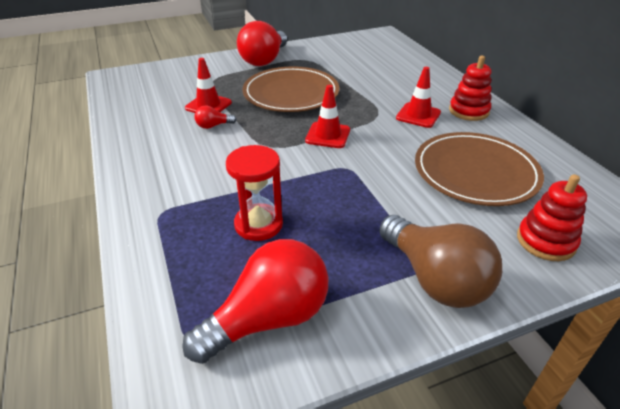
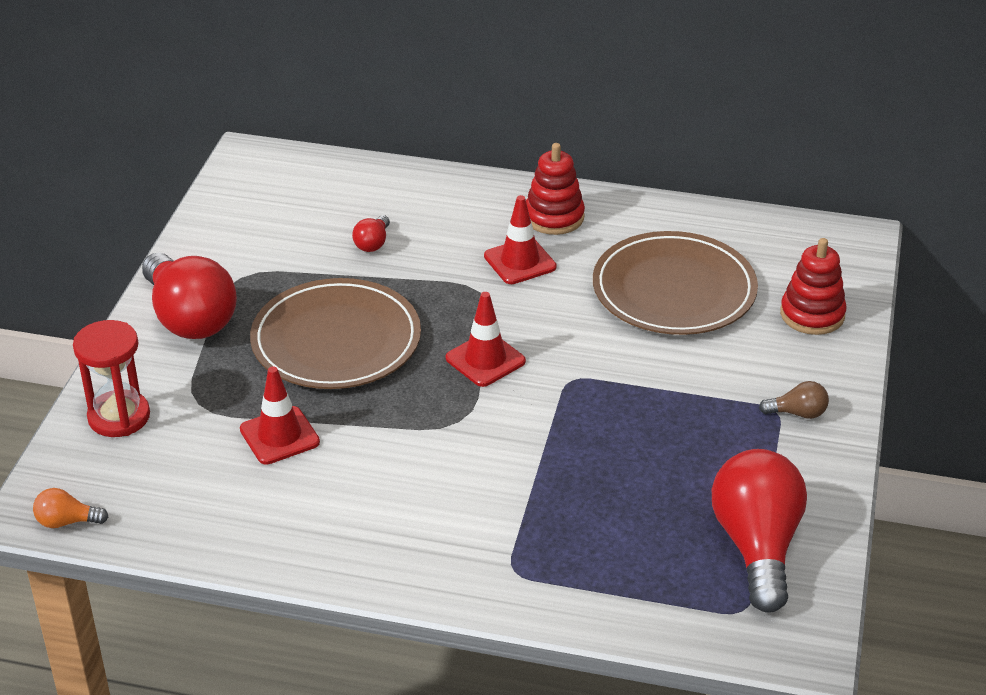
camera: 55 degrees left, 0 degrees up
red light bulb [195,106,237,129] -> red light bulb moved to [352,215,390,252]
red hourglass [226,145,283,241] -> red hourglass moved to [73,320,150,437]
brown light bulb [379,215,502,308] -> brown light bulb [759,381,829,419], size x0.43
none -> orange light bulb [33,488,108,528]

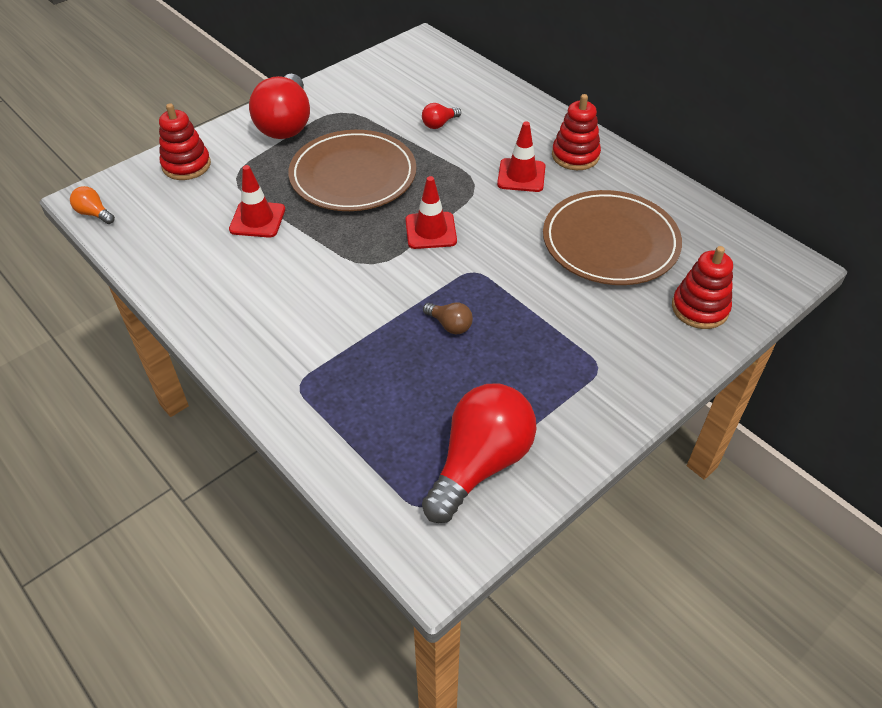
camera: 35 degrees right, 10 degrees up
red hourglass [73,320,150,437] -> red stacking toy [159,103,211,180]
brown light bulb [759,381,829,419] -> brown light bulb moved to [423,302,473,334]

